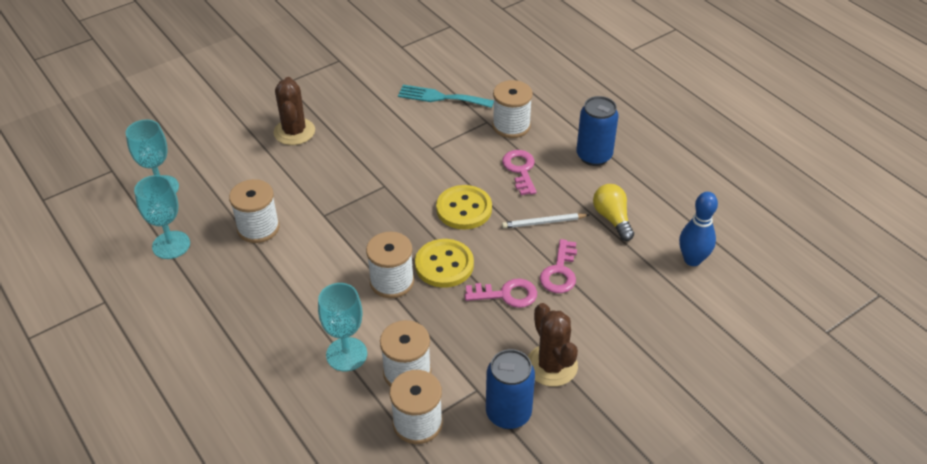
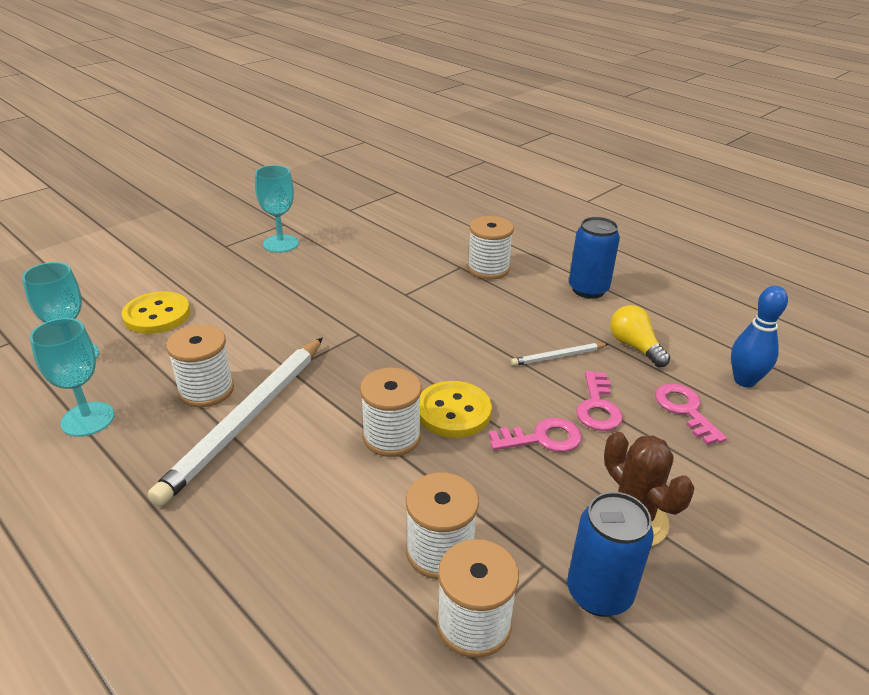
camera: 10 degrees left, 10 degrees down
brown cactus [273,77,315,145] -> none
turquoise goblet [318,283,367,371] -> turquoise goblet moved to [255,165,299,253]
turquoise fork [398,85,494,108] -> none
yellow button [436,185,492,230] -> yellow button moved to [122,291,190,334]
pink key [502,150,537,195] -> pink key moved to [655,383,727,445]
none -> white pencil [148,338,323,507]

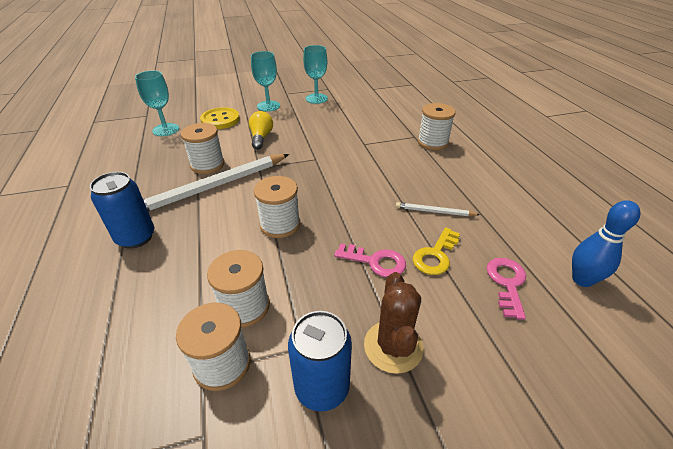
camera: 30 degrees right, 5 degrees up
turquoise goblet [30,318,114,437] -> turquoise goblet moved to [251,51,280,112]
yellow button [420,381,492,438] -> none
blue can [569,217,620,299] -> blue can moved to [90,172,154,249]
pink key [576,371,623,431] -> yellow key [413,227,460,275]
yellow light bulb [610,305,670,367] -> yellow light bulb moved to [249,111,273,149]

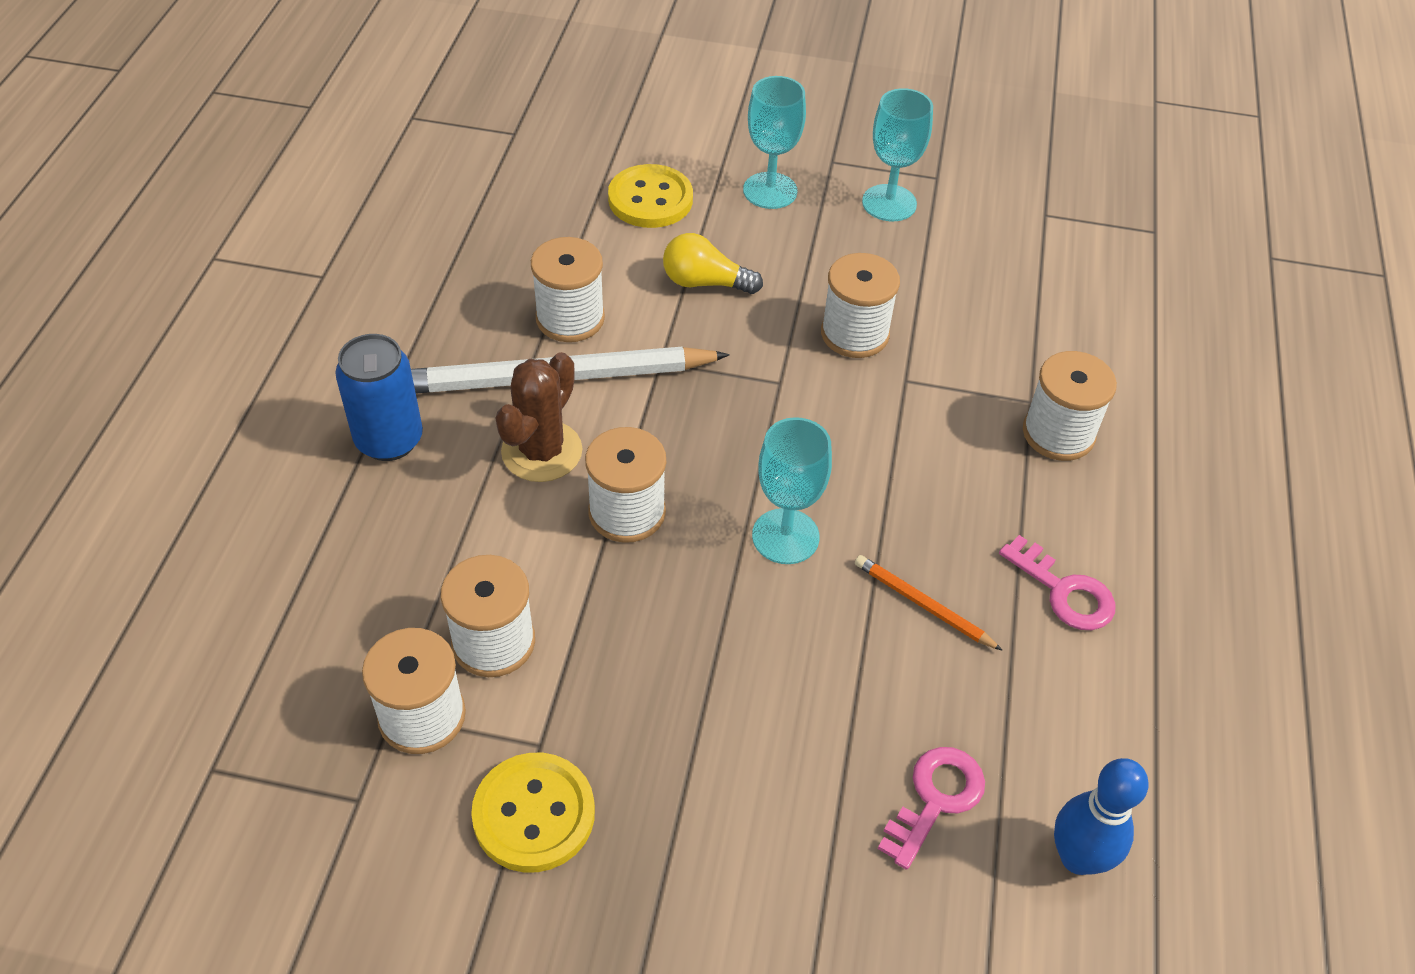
camera: 25 degrees right, 10 degrees up
turquoise goblet [135,70,179,136] -> turquoise goblet moved to [752,417,832,564]
yellow light bulb [249,111,273,149] -> yellow light bulb turned 105 degrees counterclockwise [663,233,763,294]
blue can [288,311,352,411] -> yellow button [471,753,595,872]
pink key [334,243,406,278] -> pink key moved to [999,535,1115,630]
brown cactus [364,272,423,374] -> brown cactus moved to [496,352,582,482]
white pencil [396,202,480,216] -> orange pencil [855,555,1003,651]
yellow key [413,227,460,275] -> none
none -> white spool [821,253,900,358]

